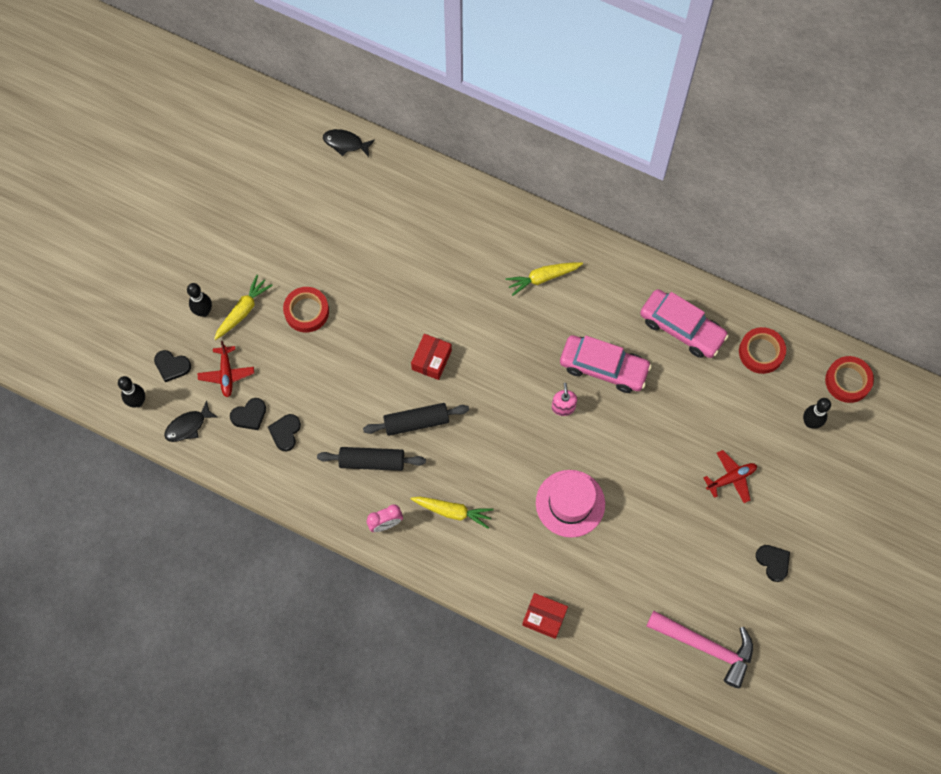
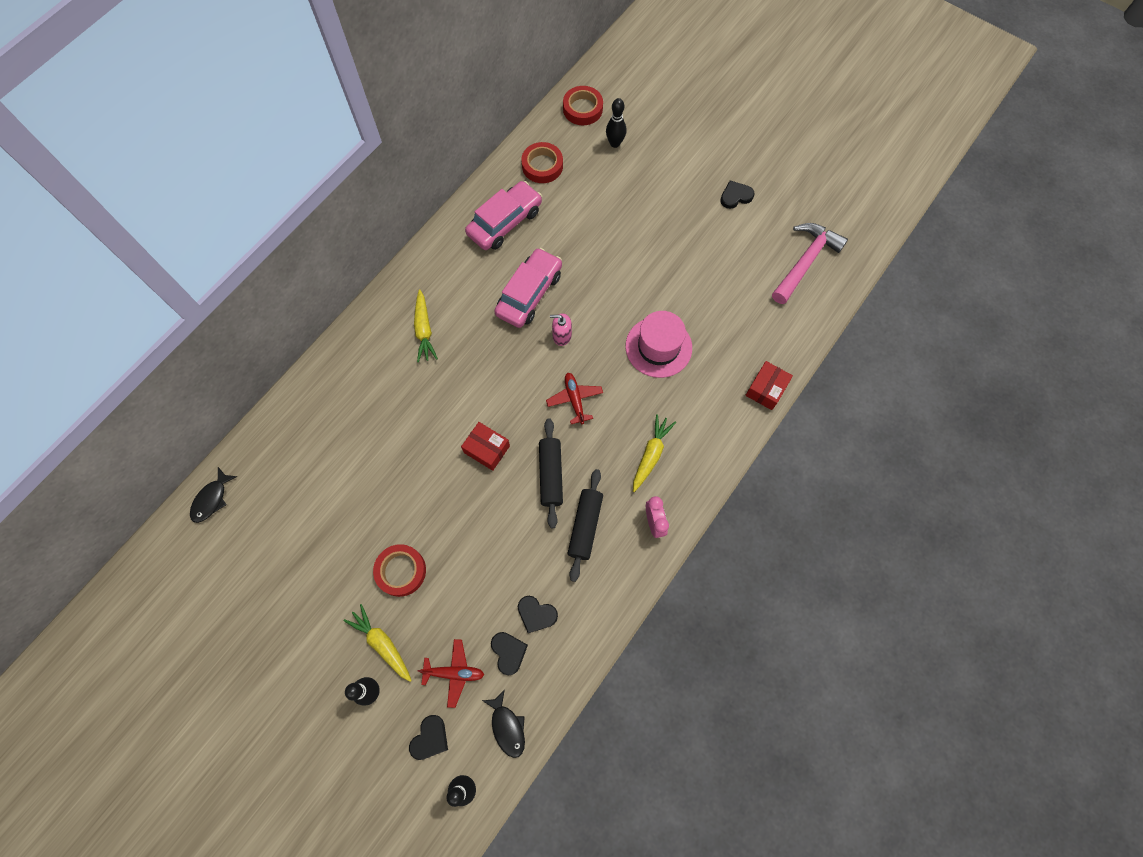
camera: 80 degrees left, 0 degrees up
red plane [703,450,757,503] -> red plane moved to [546,373,603,424]

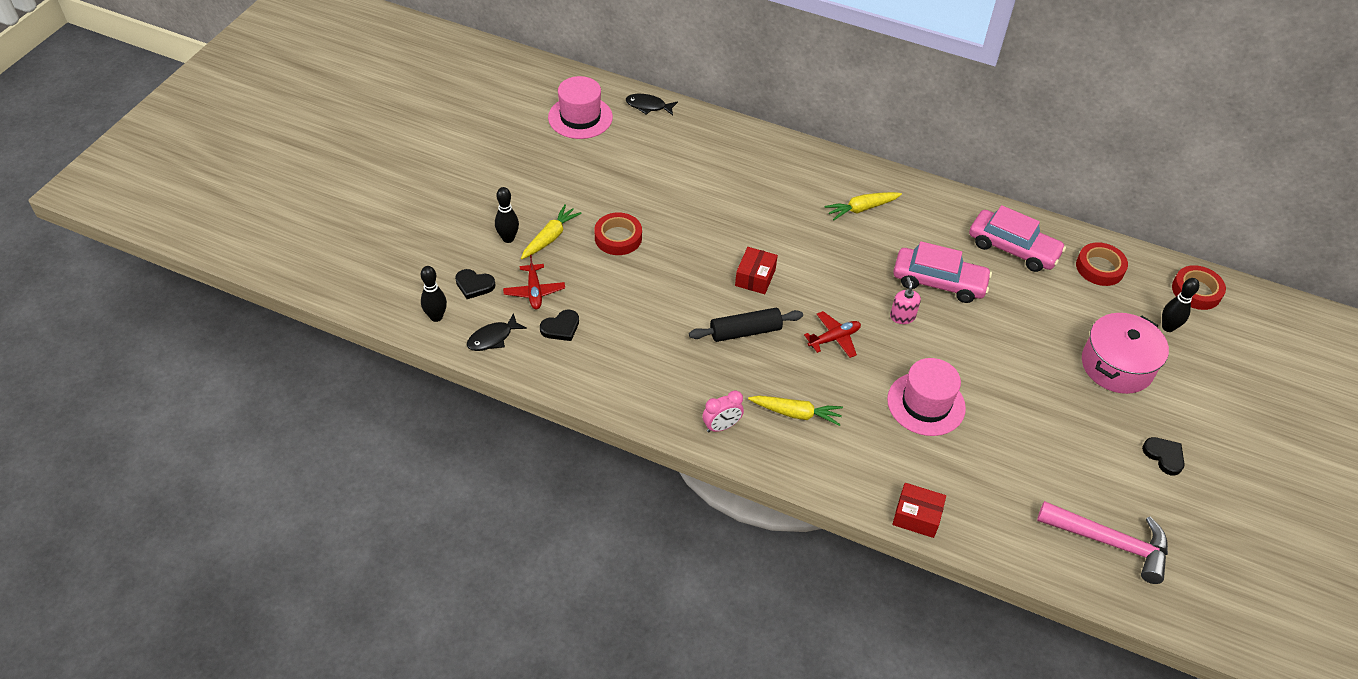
camera: 75 degrees right, 20 degrees down
black heart [518,596,558,633] -> none
black rolling pin [568,469,603,582] -> none
none -> pink hat [548,76,613,139]
none -> pink pot [1082,313,1169,394]

